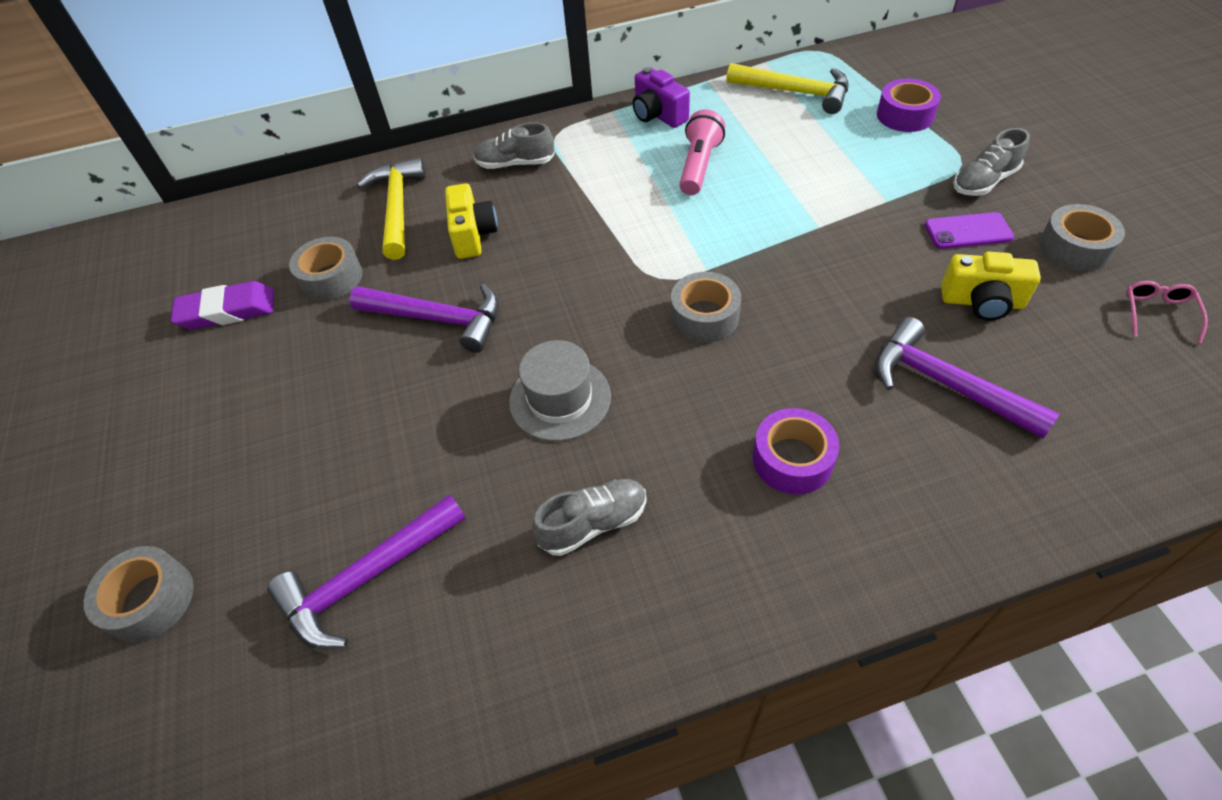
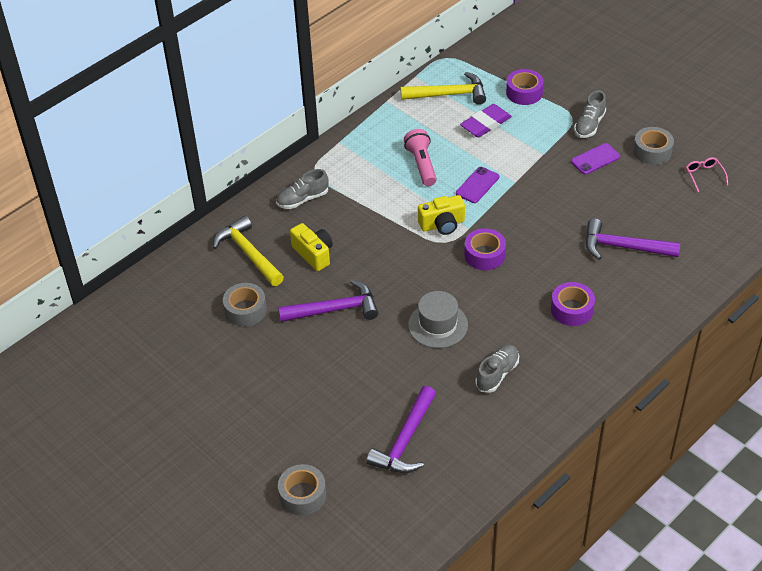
camera: 30 degrees left, 5 degrees down
purple eraser [171,281,274,330] -> purple eraser moved to [460,104,512,137]
purple camera [633,67,690,128] -> none
grey tape [671,272,741,343] -> purple tape [464,228,506,270]
yellow camera [941,252,1041,320] -> yellow camera moved to [418,195,465,235]
none -> purple phone [456,167,499,203]

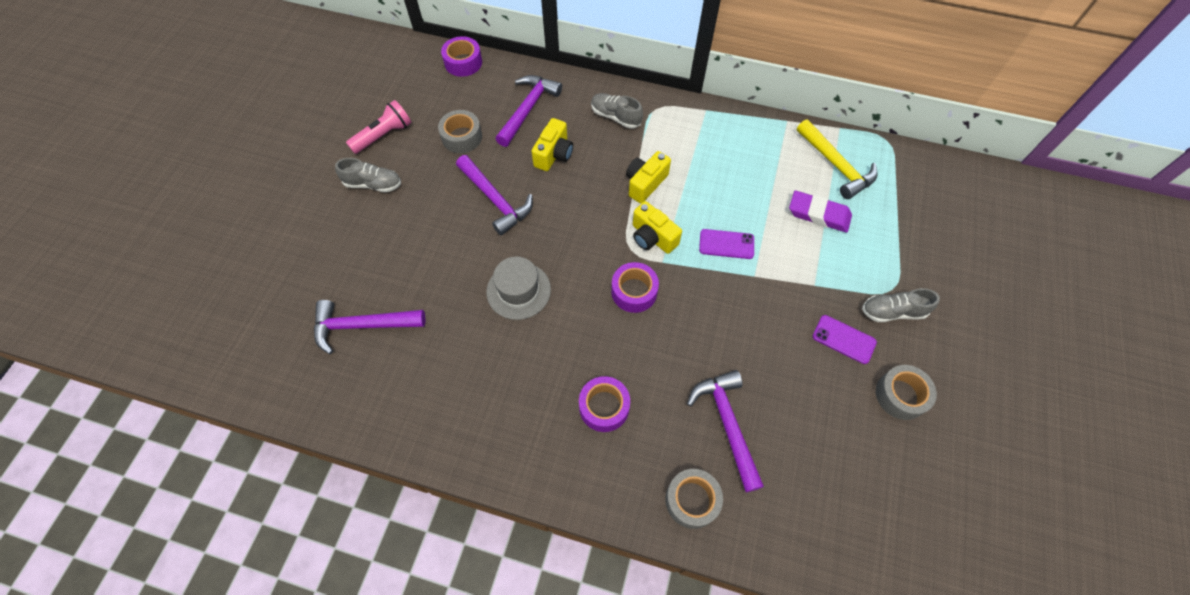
camera: 60 degrees right, 15 degrees up
yellow hammer [213,216,284,286] -> purple hammer [495,75,562,147]
grey tape [278,464,326,516] -> grey tape moved to [665,469,723,529]
pink flashlight [404,129,437,186] -> pink flashlight moved to [346,100,412,154]
grey shoe [475,345,519,393] -> grey shoe moved to [335,158,401,192]
purple tape [506,69,544,105] -> purple tape moved to [441,36,482,77]
pink glasses [686,157,728,192] -> none
none -> yellow camera [626,151,671,204]

